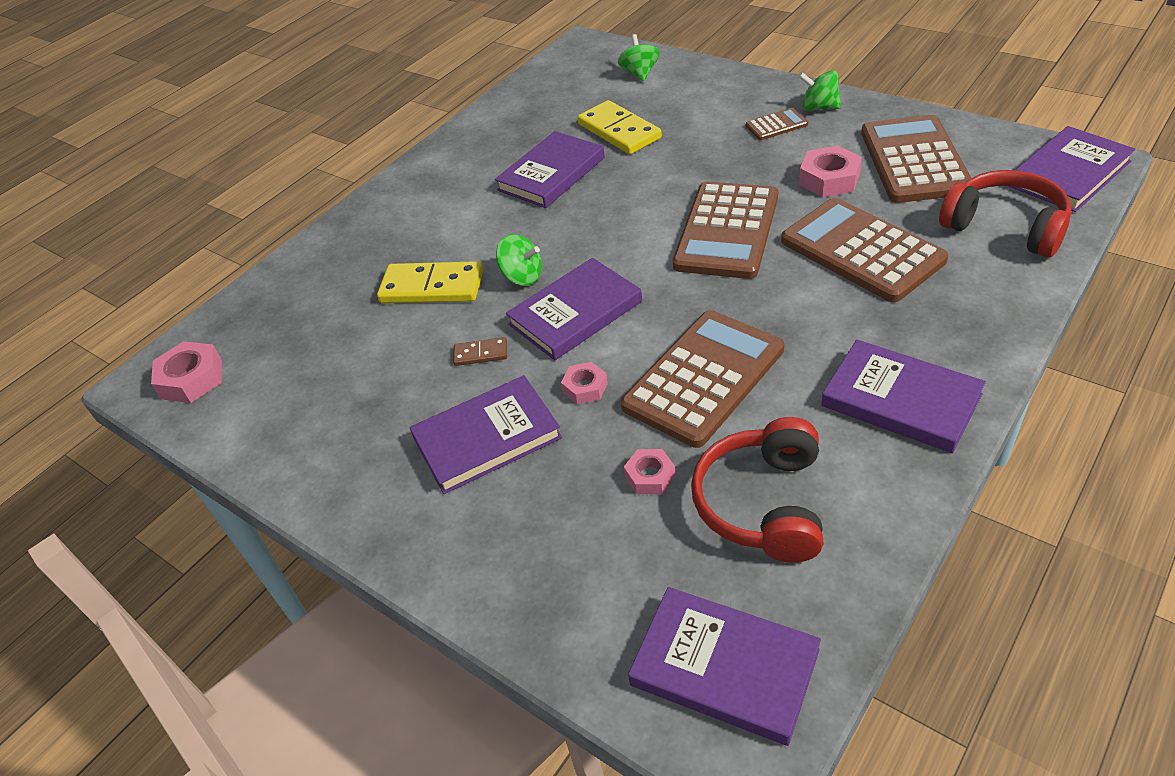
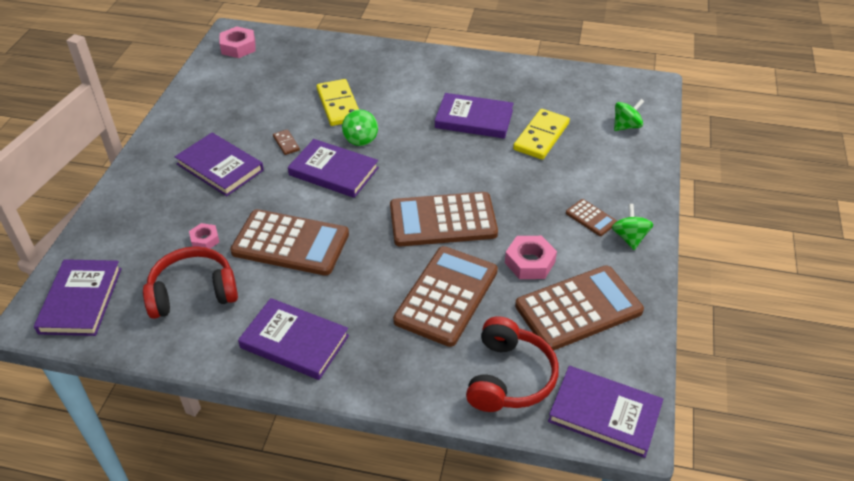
camera: 60 degrees right, 0 degrees up
pink nut [561,362,608,405] -> none
purple book [821,340,986,453] -> purple book turned 75 degrees counterclockwise [238,298,349,380]

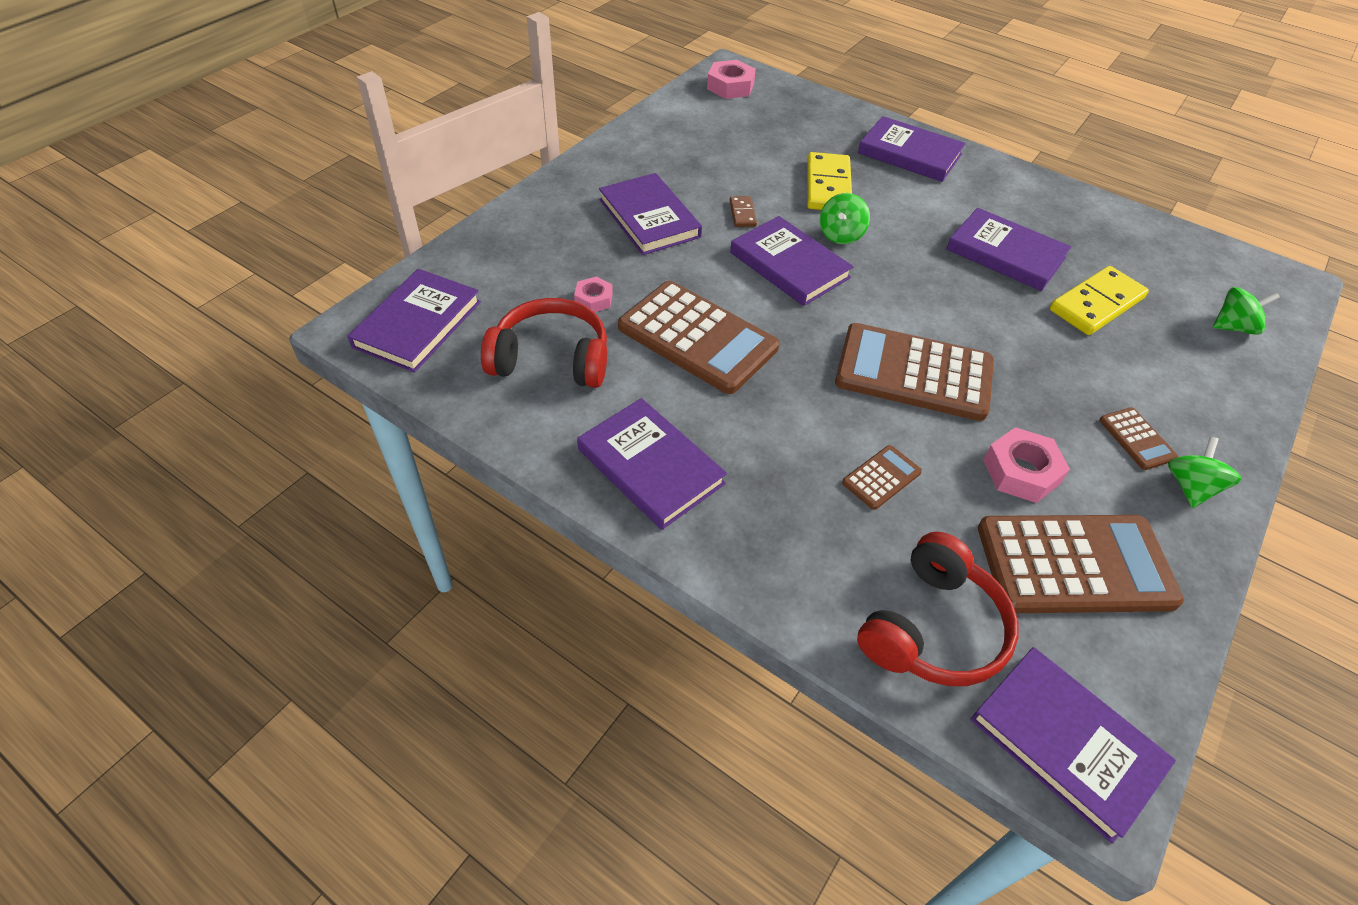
camera: 20 degrees right, 5 degrees up
brown calculator [393,246,498,347] -> brown calculator [842,445,922,510], size x0.45
none -> purple book [858,116,966,182]

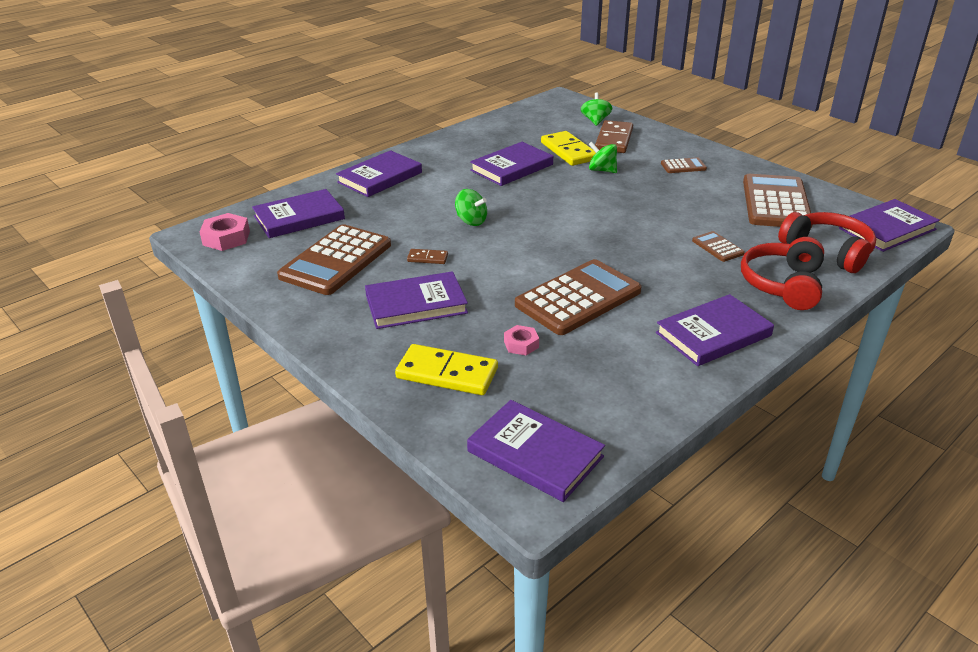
camera: 75 degrees left, 15 degrees down
red headphones [481,298,607,388] -> red headphones moved to [741,237,824,310]
purple book [730,216,854,306] -> purple book moved to [252,189,345,238]
yellow domino [807,152,852,210] -> yellow domino moved to [395,344,498,395]
brown calculator [835,323,994,421] -> brown calculator moved to [277,224,391,295]
pink nut [983,427,1070,503] -> none
green spinning top [1168,437,1241,508] -> green spinning top moved to [589,141,617,173]
none -> brown domino [595,120,633,153]

